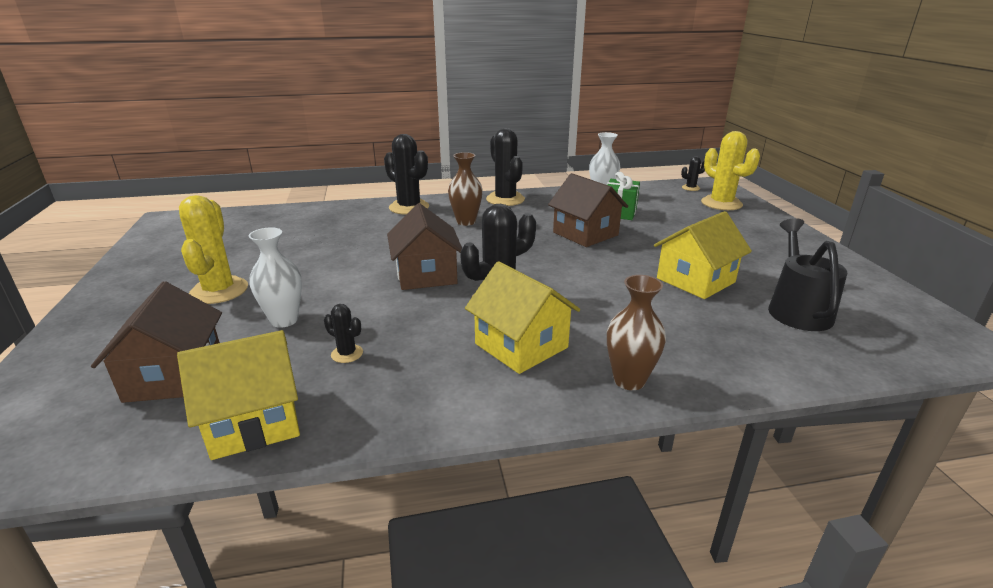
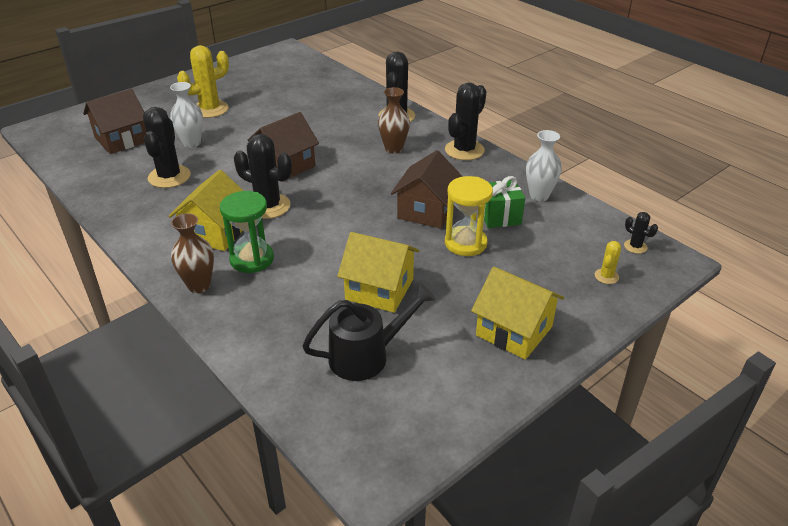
camera: 60 degrees right, 10 degrees up
yellow house [177,330,300,460] -> yellow house moved to [471,267,564,360]
black cactus [324,304,363,363] -> black cactus [143,107,191,188], size x2.08
yellow cactus [701,131,760,210] -> yellow cactus [595,241,621,284], size x0.48
none -> green hourglass [220,191,274,273]
none -> yellow hourglass [445,176,493,256]

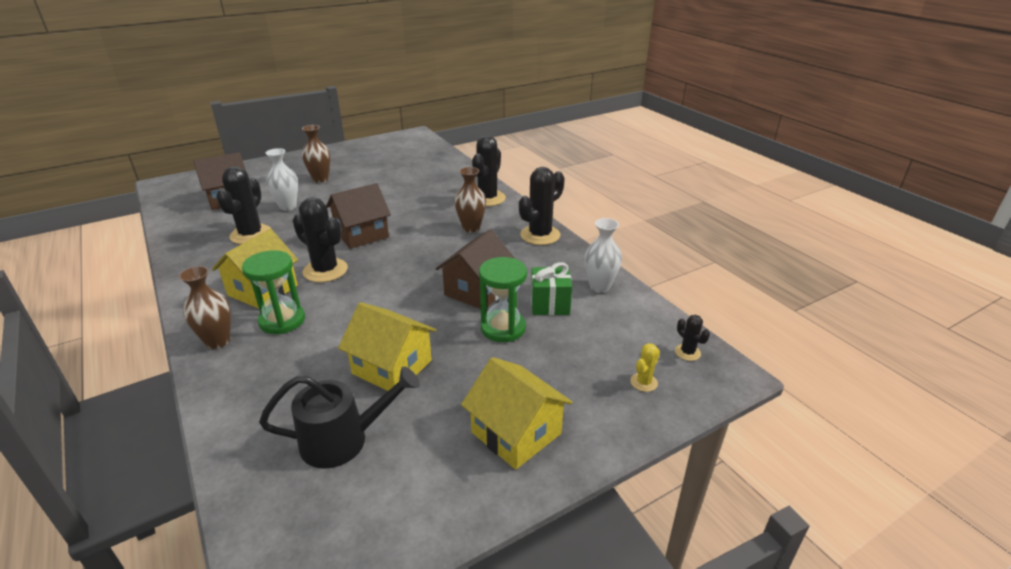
camera: 10 degrees right, 5 degrees down
yellow cactus [177,45,229,118] -> brown vase [302,125,330,183]
yellow hourglass [445,176,493,256] -> green hourglass [479,257,527,342]

